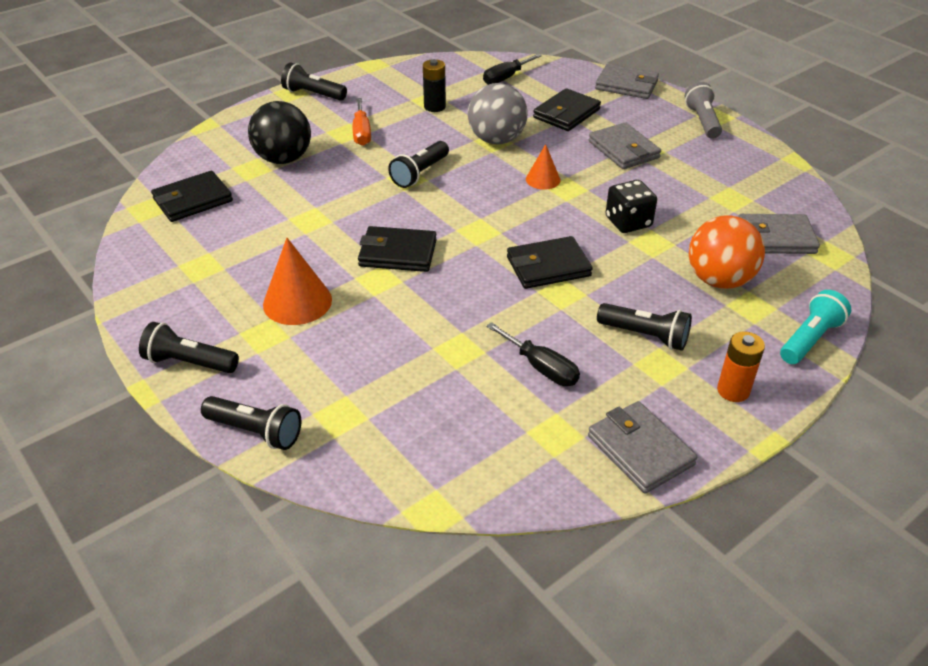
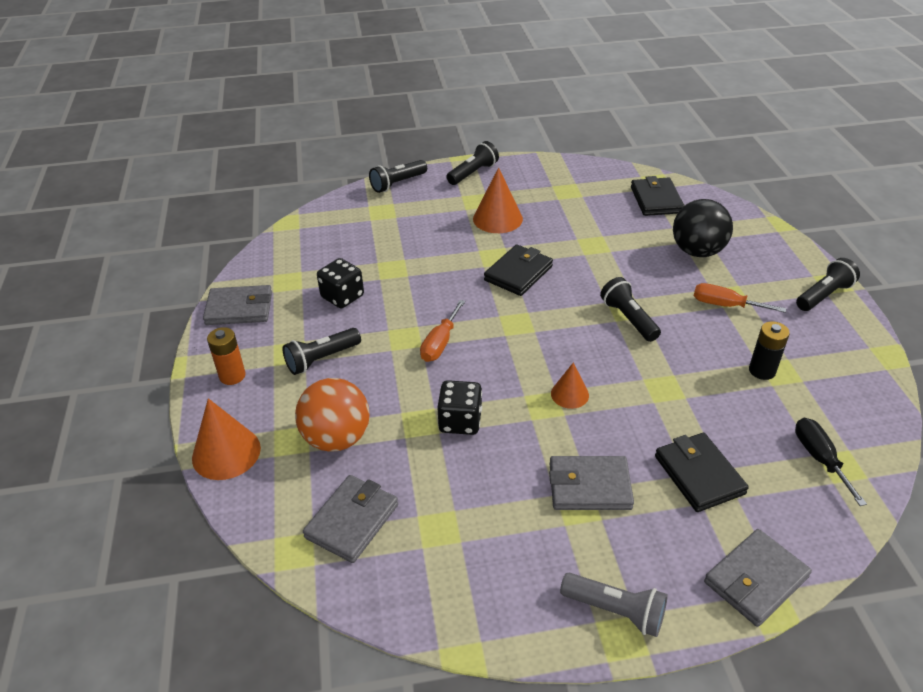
camera: 120 degrees right, 0 degrees up
grey ball [468,83,528,145] -> none
black screwdriver [486,322,580,386] -> black dice [317,258,364,308]
black wallet [507,236,593,289] -> orange screwdriver [420,300,465,362]
turquoise flashlight [780,290,851,364] -> orange cone [192,398,261,480]

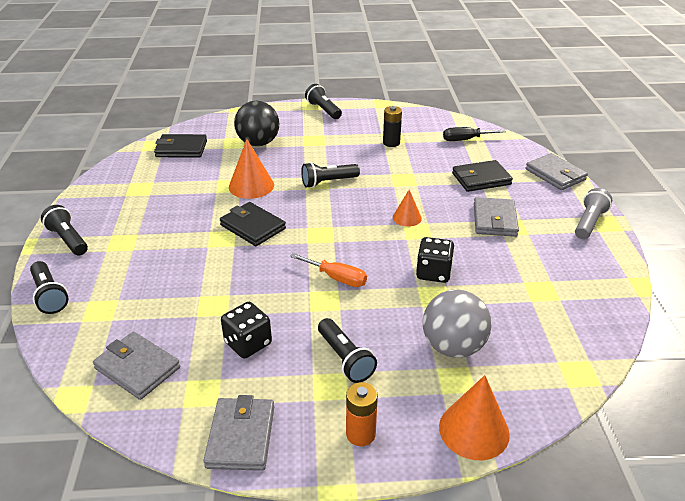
camera: 85 degrees left, 5 degrees down
orange ball [295,378,370,452] -> grey ball [423,289,491,358]
grey wallet [303,475,398,563] -> grey wallet moved to [93,332,180,400]
orange cone [473,167,523,233] -> orange cone moved to [229,139,274,199]
orange screwdriver [694,283,786,313] -> none

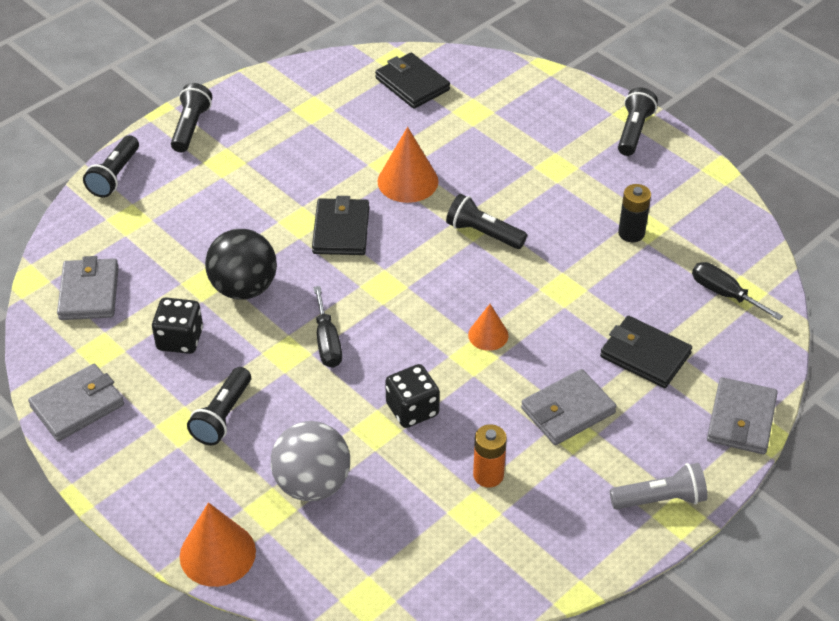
camera: 50 degrees right, 10 degrees up
black ball [234,101,279,146] -> black ball moved to [205,229,277,300]
orange screwdriver [290,253,367,287] -> black screwdriver [314,286,342,368]
orange battery [346,382,378,446] -> orange battery moved to [473,424,507,487]

